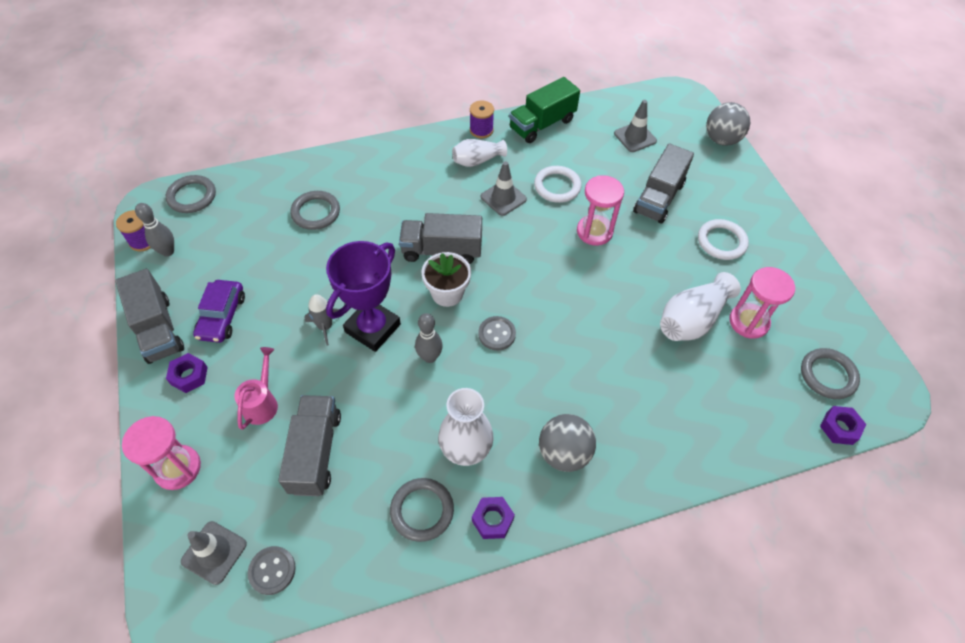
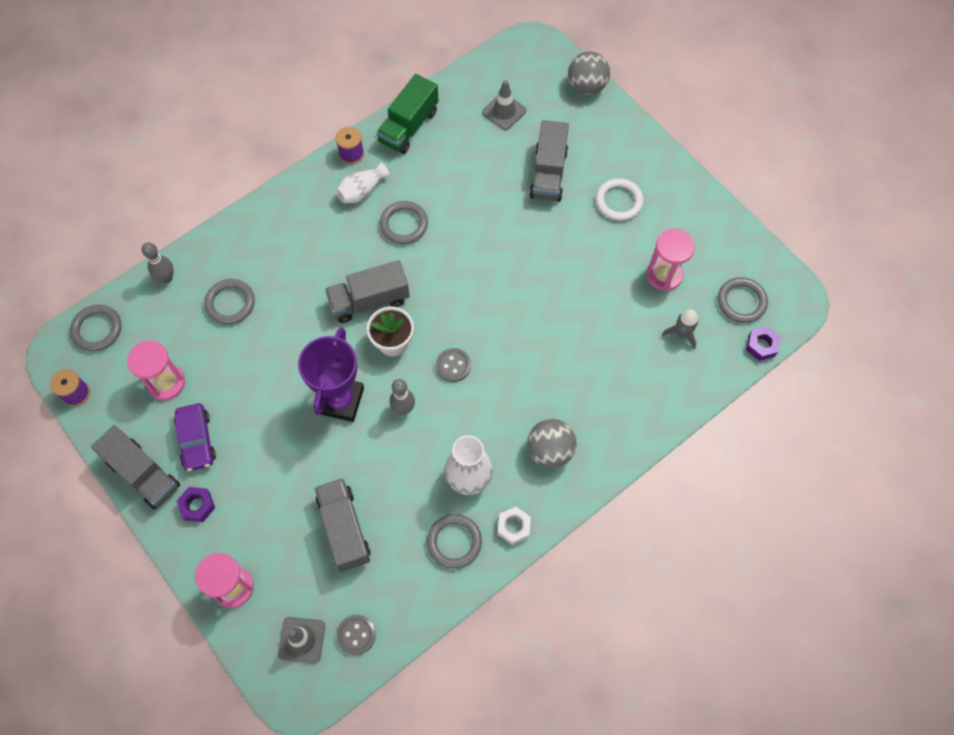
camera: 20 degrees left, 10 degrees up
grey bowling pin [135,203,174,257] -> grey bowling pin moved to [142,242,174,283]
pink watering can [234,347,278,430] -> none
grey rocket [304,294,343,346] -> grey rocket moved to [662,309,698,349]
purple nut [472,497,515,539] -> white nut [498,507,531,545]
grey traffic cone [481,161,527,216] -> grey ring [380,201,428,244]
white ring [534,166,581,203] -> none
pink hourglass [577,175,624,246] -> pink hourglass moved to [127,340,185,400]
white vase [660,272,741,341] -> none

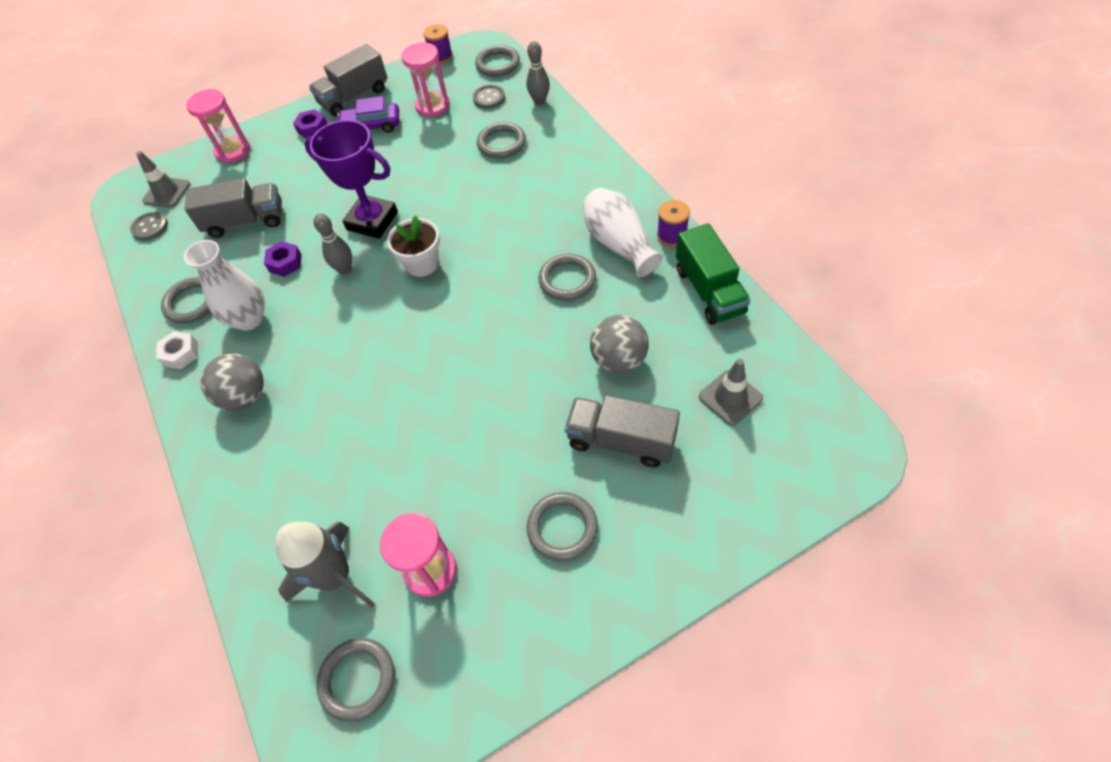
camera: 105 degrees right, 10 degrees down
grey truck [325,260,410,323] -> none
white vase [336,162,390,203] -> white vase [583,188,663,277], size x1.51
green truck [377,74,439,154] -> green truck turned 150 degrees counterclockwise [676,223,751,325]
grey button [436,348,471,382] -> grey button moved to [473,85,505,109]
grey ball [568,51,610,95] -> grey ball moved to [590,315,649,373]
white ring [596,178,644,221] -> grey ring [527,492,598,561]
grey rocket [662,309,698,349] -> grey rocket [276,522,375,607], size x1.79
purple nut [746,326,781,361] -> purple nut moved to [264,241,302,277]

